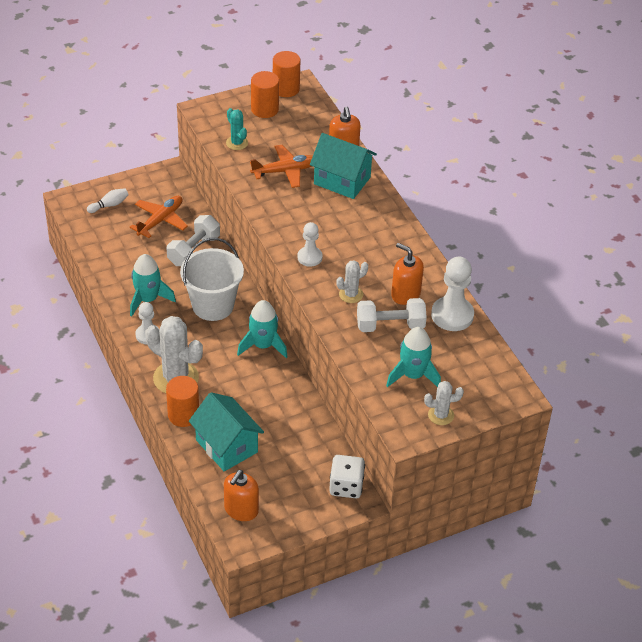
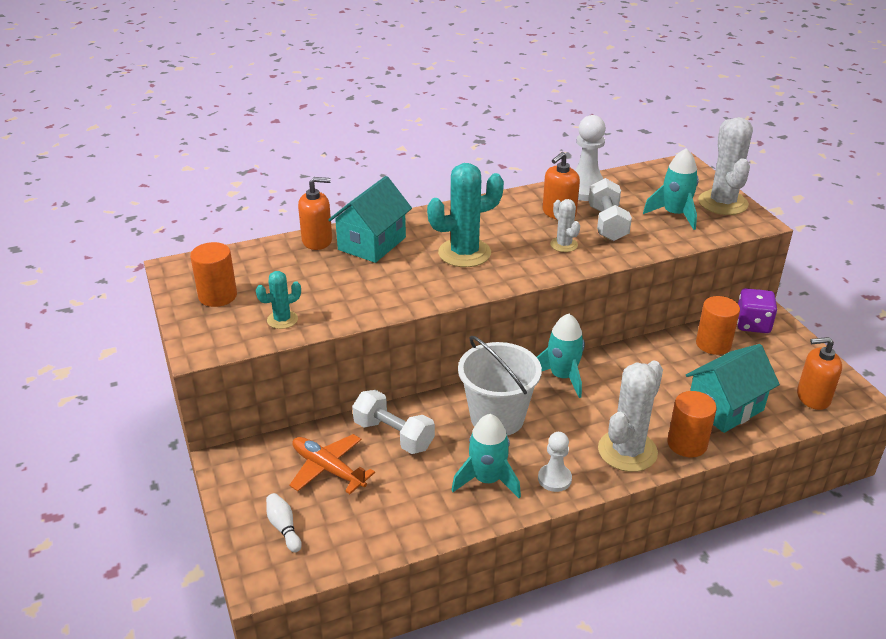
camera: 85 degrees left, 10 degrees down
orange soap dispenser [224,470,259,521] -> orange soap dispenser turned 150 degrees clockwise [797,337,842,410]
orange plane [250,145,313,188] -> none
orange cylinder [273,51,300,97] -> orange cylinder moved to [696,296,740,355]
white pawn [298,222,323,267] -> none
white dice [329,455,365,498] -> purple dice [737,288,777,333]
white cactus [424,381,464,425] -> white cactus [698,117,753,215], size x1.90
none -> turquoise cactus [427,163,504,267]

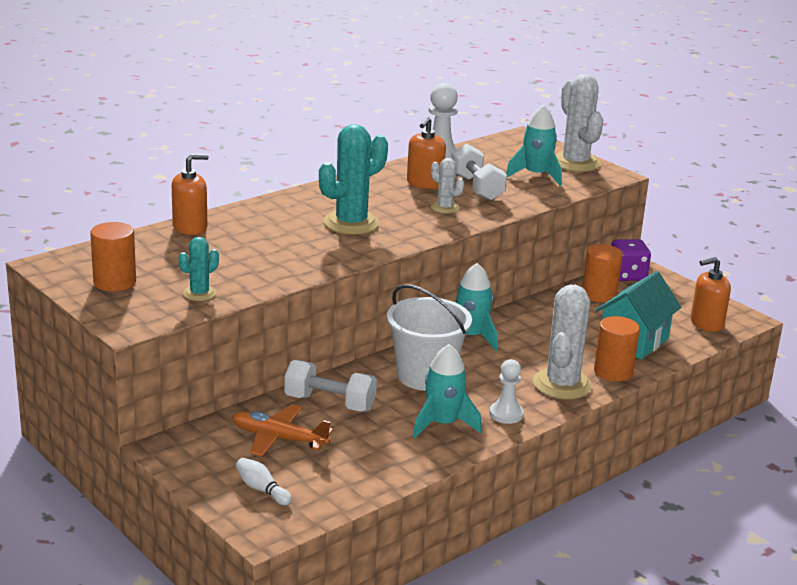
camera: 20 degrees left, 10 degrees down
turquoise house [328,176,412,263] -> none

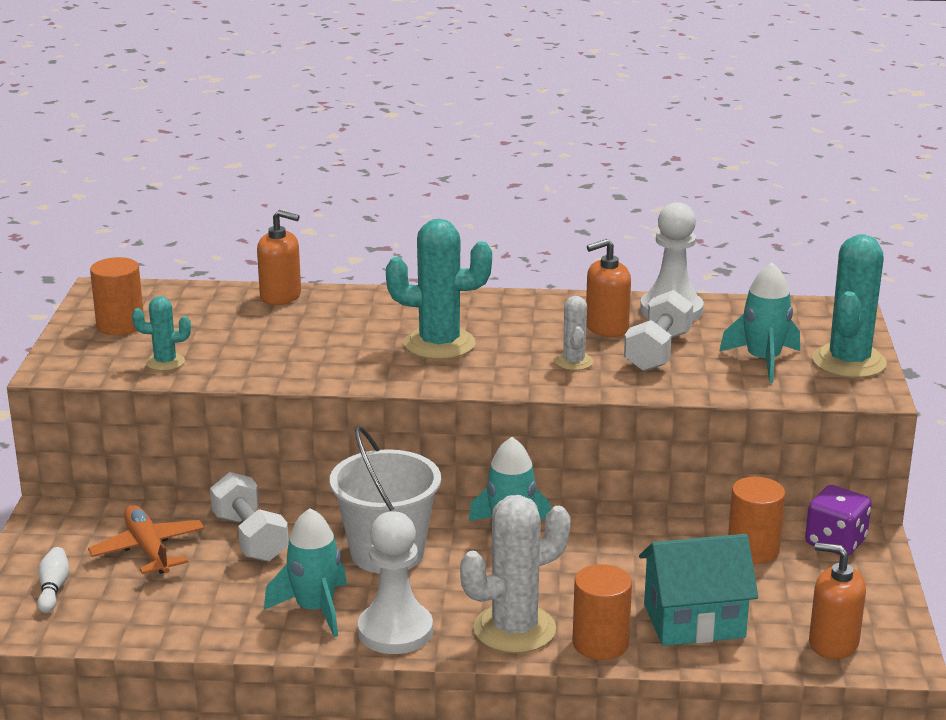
camera: 45 degrees right, 0 degrees up
white pawn [489,359,524,424] -> white pawn [358,511,433,654], size x1.65
white cactus [555,74,603,172] -> turquoise cactus [812,234,887,378]

